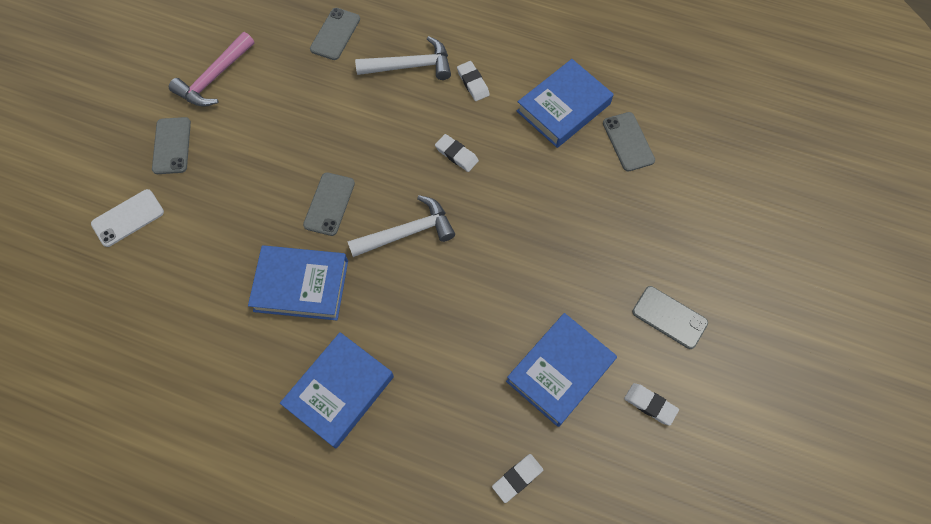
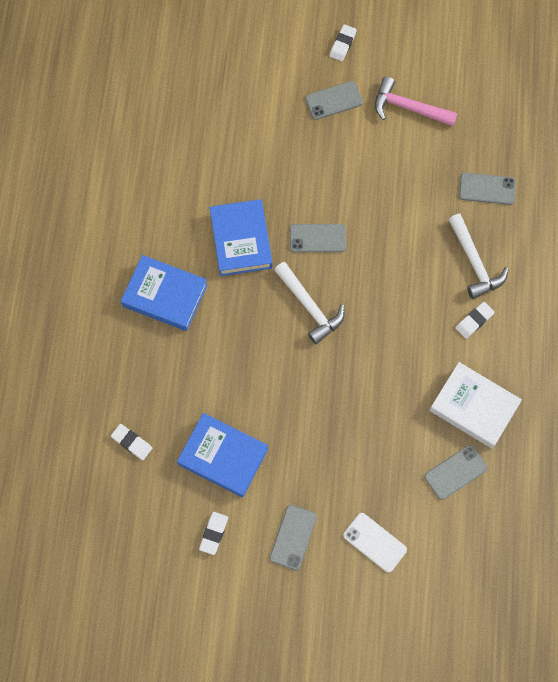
camera: 75 degrees right, 5 degrees up
white phone [91,189,164,247] -> white phone moved to [343,513,407,572]
white eraser [435,134,479,172] -> white eraser moved to [330,24,357,61]
blue book [517,59,613,148] -> white book [430,362,522,448]

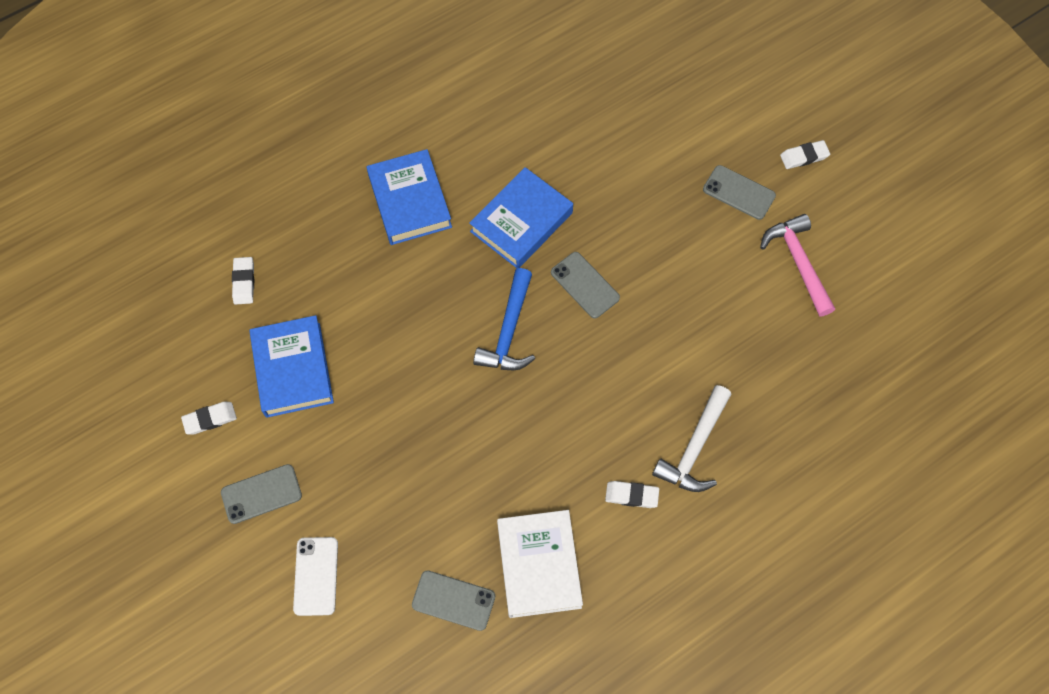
camera: 50 degrees right, 5 degrees down
white hammer [274,262,345,344] -> blue hammer [473,268,535,370]
grey phone [459,173,516,205] -> none

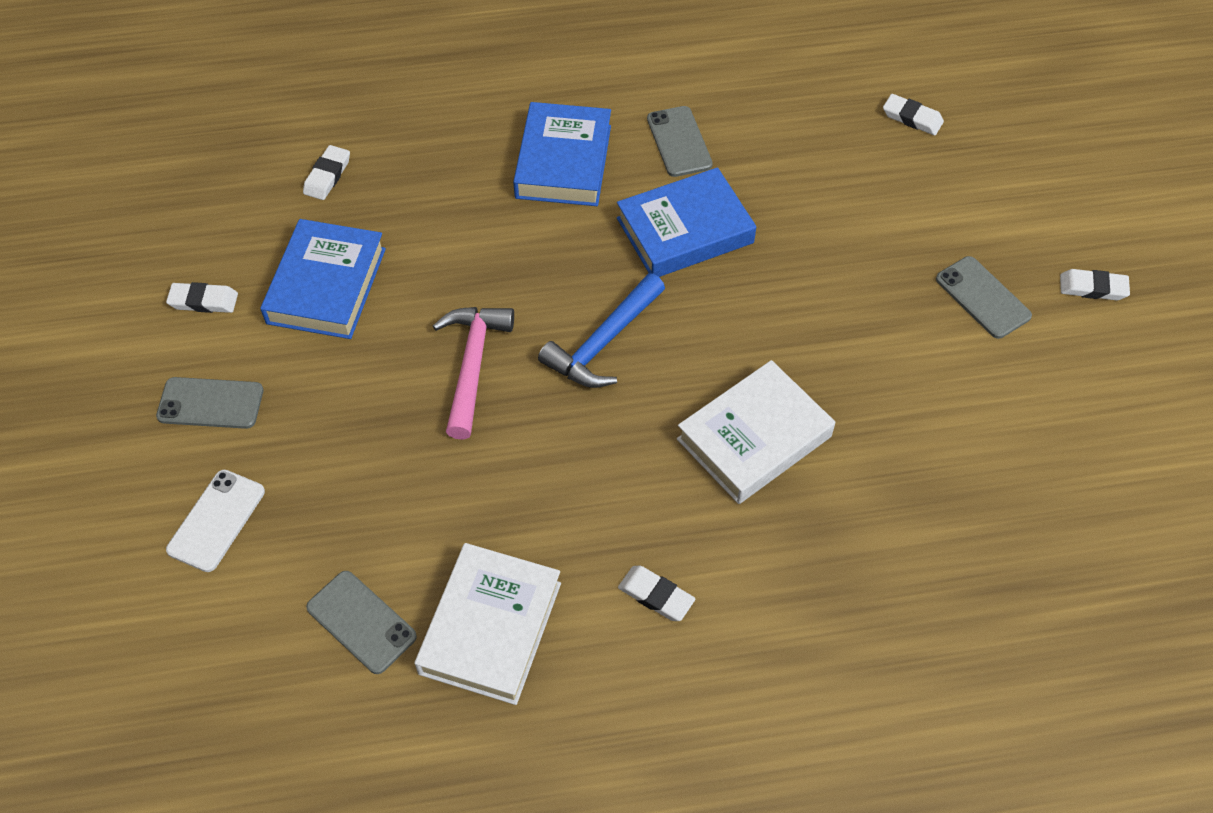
camera: 25 degrees right, 10 degrees down
grey phone [551,252,620,319] -> grey phone moved to [647,106,713,177]
white hammer [652,385,731,492] -> none
pink hammer [760,214,835,317] -> pink hammer moved to [433,307,514,440]
none -> white book [677,360,835,504]
none -> white eraser [883,94,944,135]

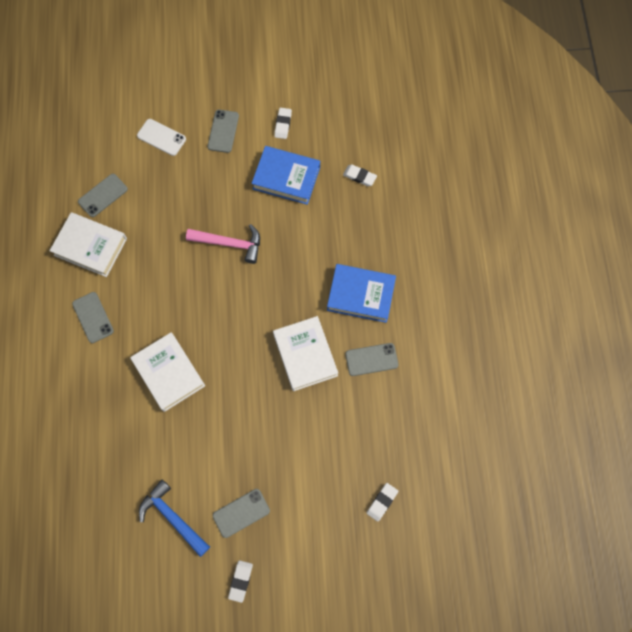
camera: 95 degrees right, 15 degrees up
blue hammer [538,273,665,388] -> blue hammer moved to [139,480,210,557]
blue book [617,167,756,277] -> white book [273,316,338,391]
white eraser [618,566,695,621] -> grey phone [72,292,114,343]

